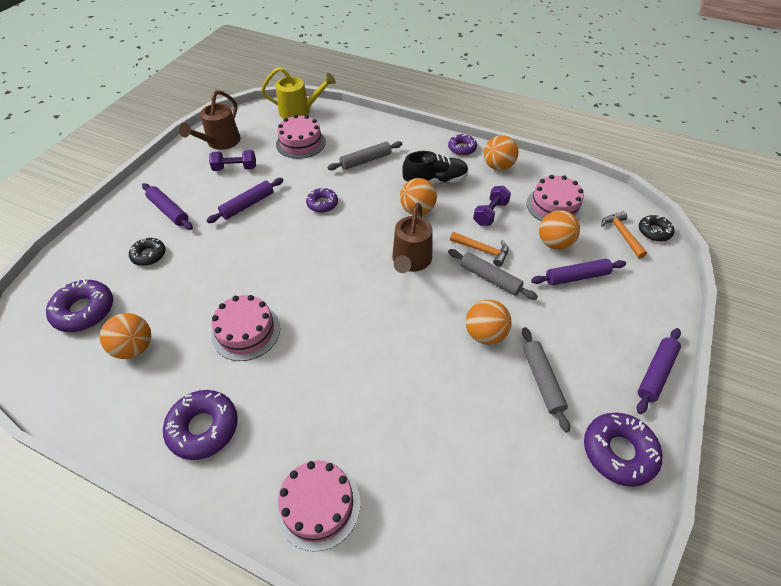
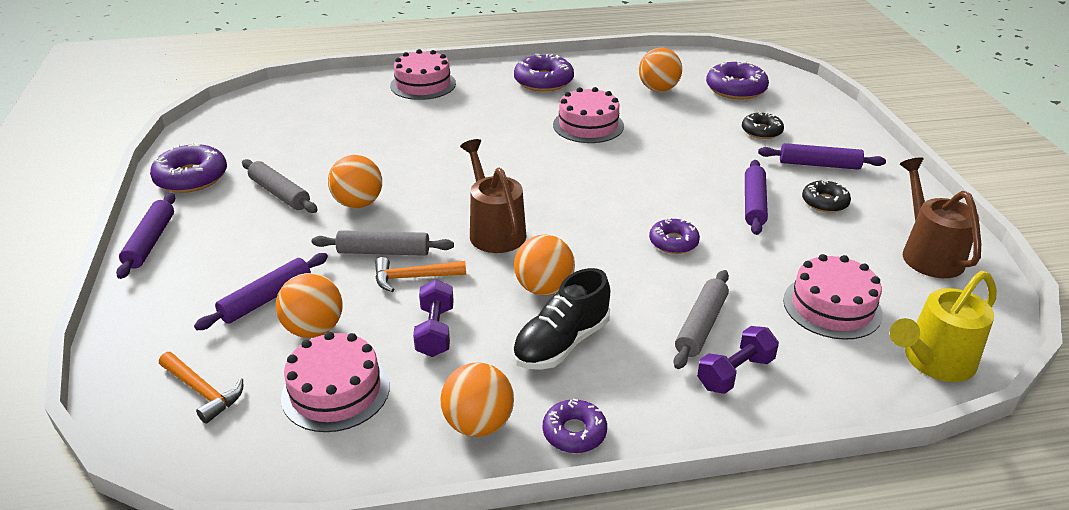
camera: 145 degrees right, 15 degrees down
purple dumbbell [209,150,256,171] -> purple dumbbell moved to [697,326,779,394]
black donut [639,215,674,242] -> black donut moved to [802,179,851,213]

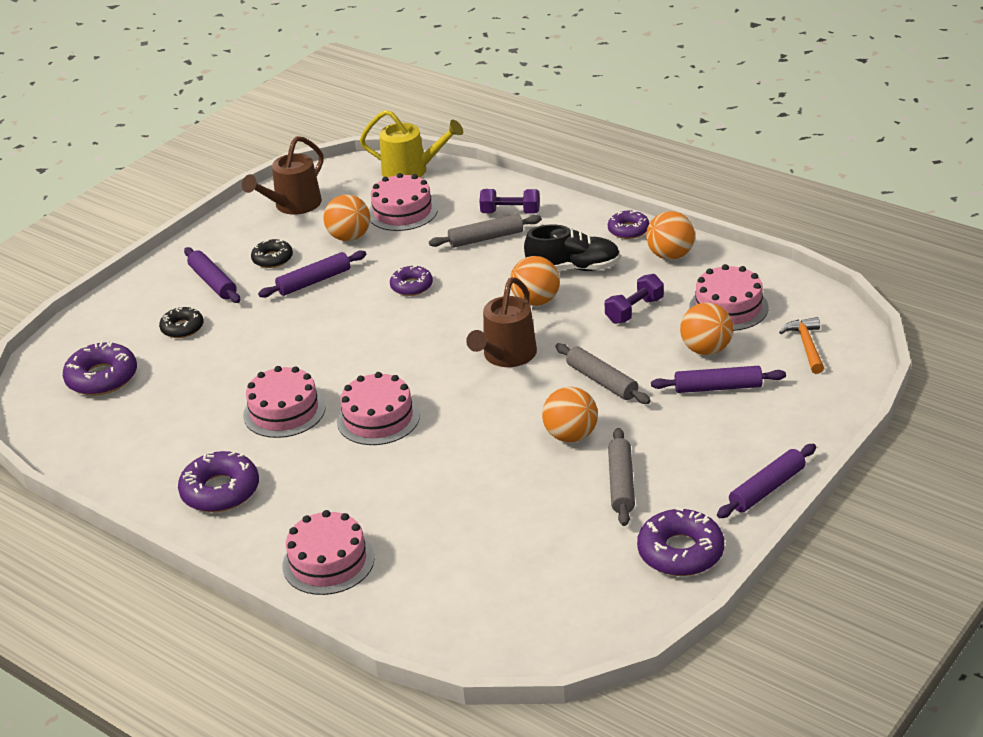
camera: 130 degrees left, 0 degrees up
orange hammer [375,257,466,292] -> none
orange ball [639,48,682,92] -> orange ball moved to [324,194,370,241]
none -> pink cake [337,372,420,445]

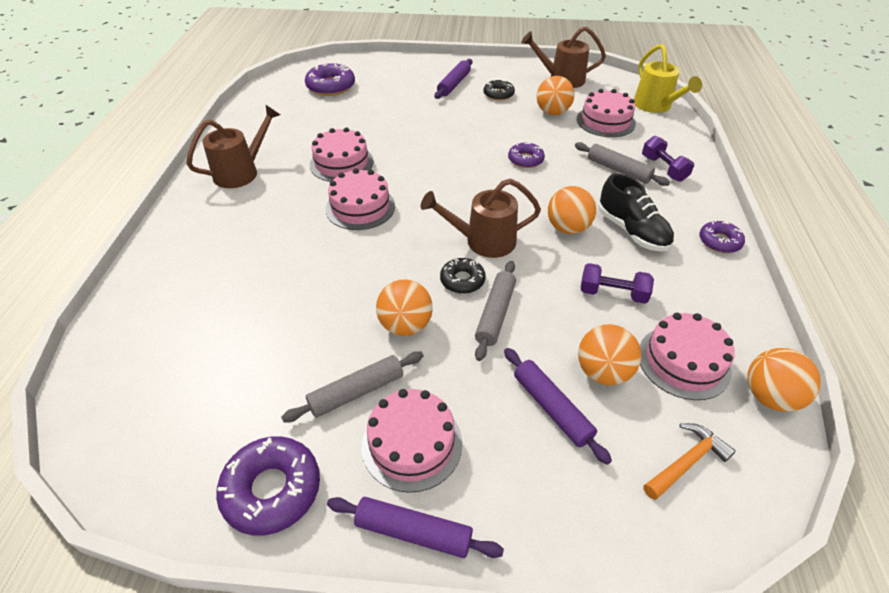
camera: 55 degrees right, 10 degrees up
black donut [159,307,204,338] -> black donut moved to [440,258,486,294]
purple donut [178,451,259,512] -> brown watering can [187,105,280,188]
purple rolling pin [258,251,366,298] -> none
pink cake [283,510,375,595] -> pink cake moved to [362,389,462,493]
orange ball [646,211,695,260] -> orange ball moved to [747,348,821,412]

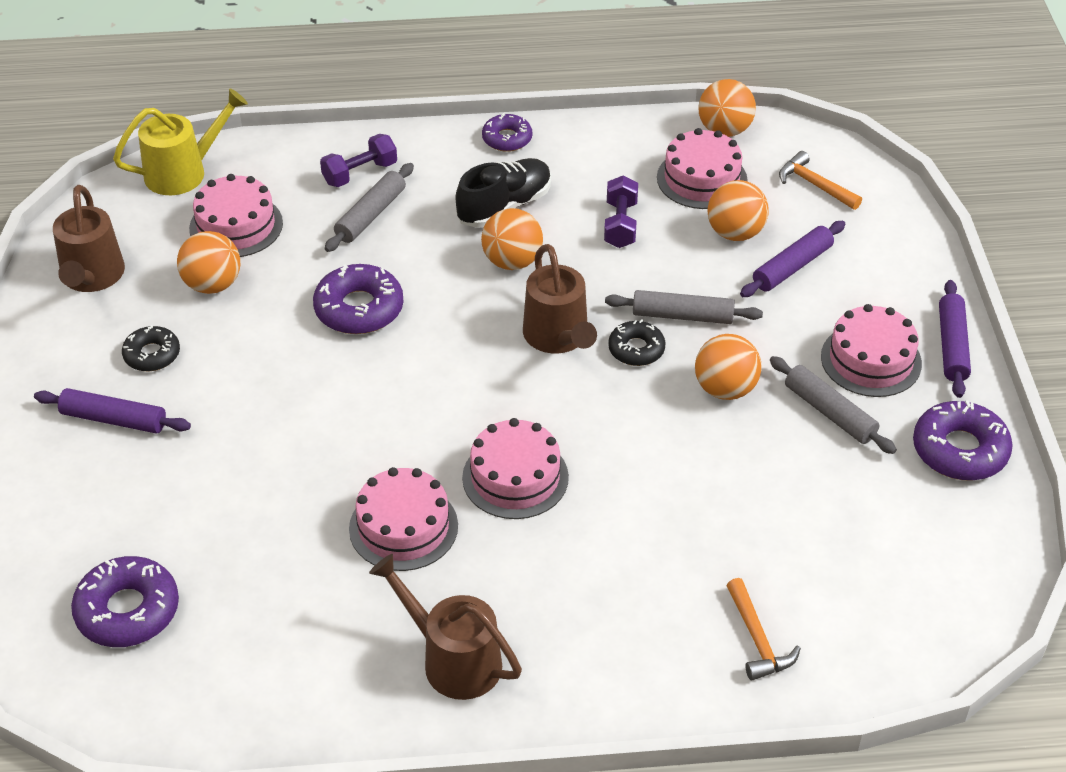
camera: 100 degrees left, 0 degrees up
purple donut [508,142,545,168] -> purple donut [313,264,403,334], size x1.61
none -> orange hammer [726,578,801,680]

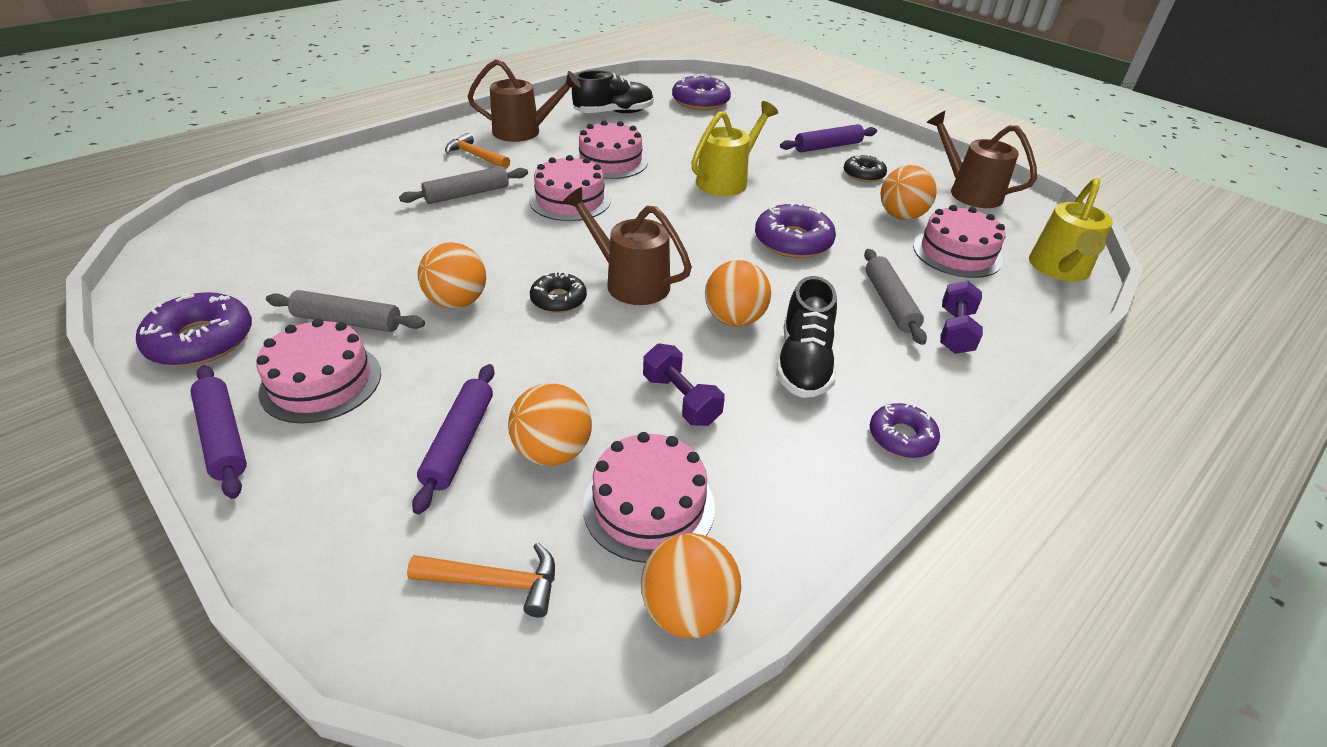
camera: 140 degrees right, 5 degrees down
grey rolling pin [605,290,763,324] -> grey rolling pin moved to [399,166,528,204]
orange hammer [726,578,801,680] -> orange hammer moved to [445,133,510,169]
none -> black shoe [572,70,654,113]
none -> yellow watering can [691,101,778,196]

